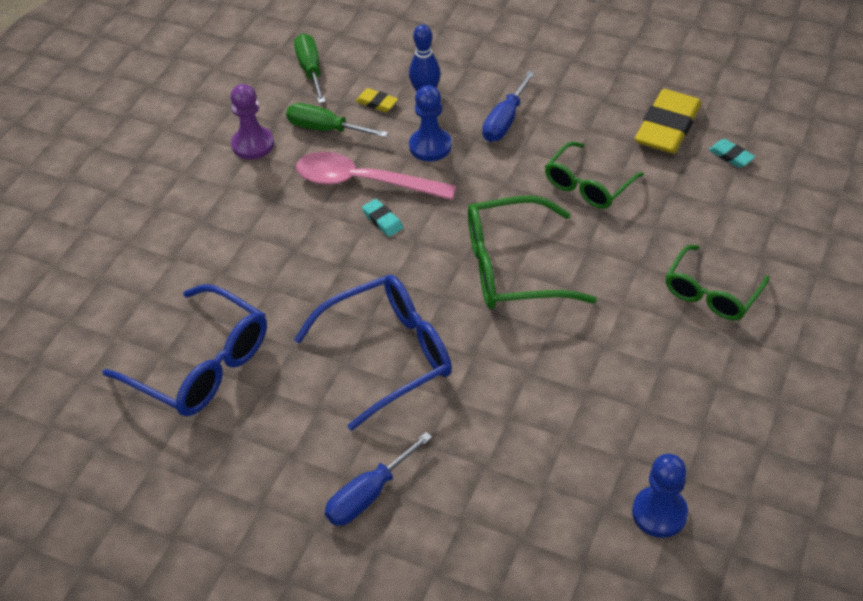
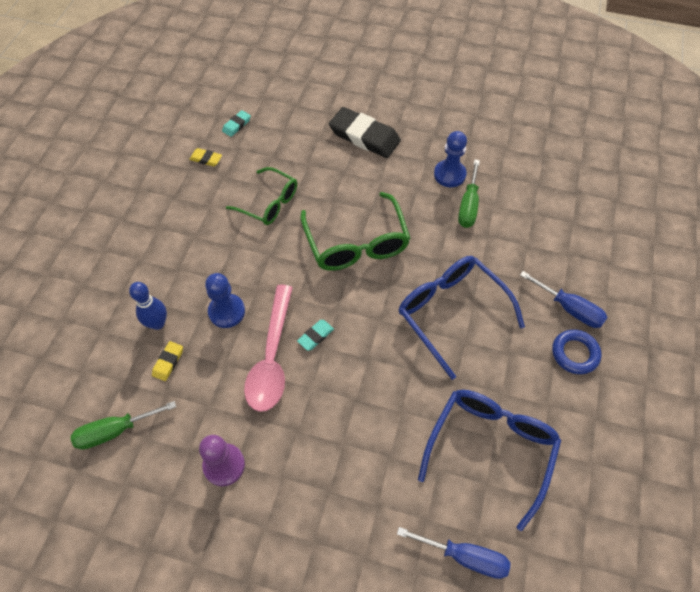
camera: 100 degrees left, 10 degrees up
green screwdriver [286,103,388,138] -> green screwdriver moved to [458,160,480,228]
blue screwdriver [482,71,535,142] -> blue screwdriver moved to [397,527,510,579]
blue pawn [632,454,688,538] -> blue pawn moved to [434,131,467,187]
yellow eraser [635,89,701,154] -> yellow eraser [189,148,222,166], size x0.45
green glasses [665,245,769,320] -> black eraser [329,107,401,158]
none -> blue ring [552,329,601,374]

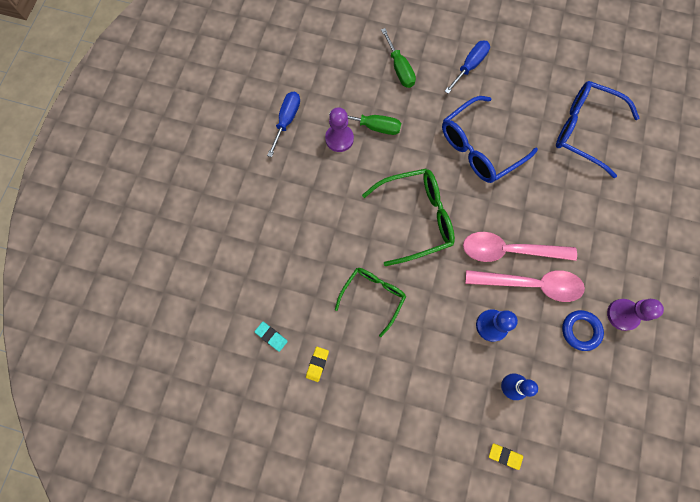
camera: 90 degrees left, 15 degrees up
green screwdriver [71,401,176,450] -> green screwdriver moved to [381,28,416,88]
yellow eraser [152,341,183,381] -> yellow eraser moved to [489,443,523,470]
turquoise eraser [297,320,334,351] -> pink spoon [463,232,577,262]
black eraser [329,107,401,158] -> none
blue screwdriver [397,527,510,579] -> blue screwdriver moved to [267,92,300,157]
blue pawn [434,131,467,187] -> purple pawn [325,107,354,152]
blue ring [552,329,601,374] -> blue ring moved to [562,310,604,351]

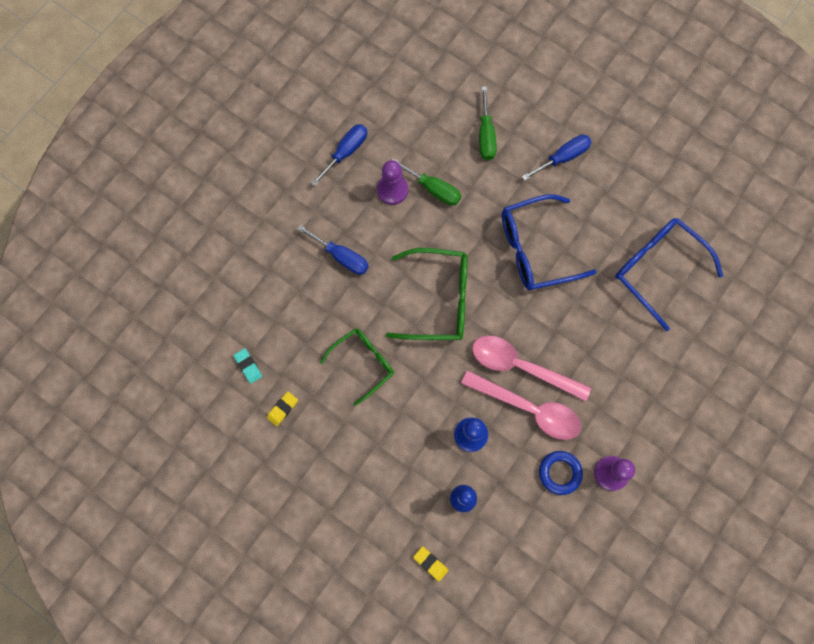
camera: 20 degrees right, 0 degrees up
none -> blue screwdriver [297,225,369,275]

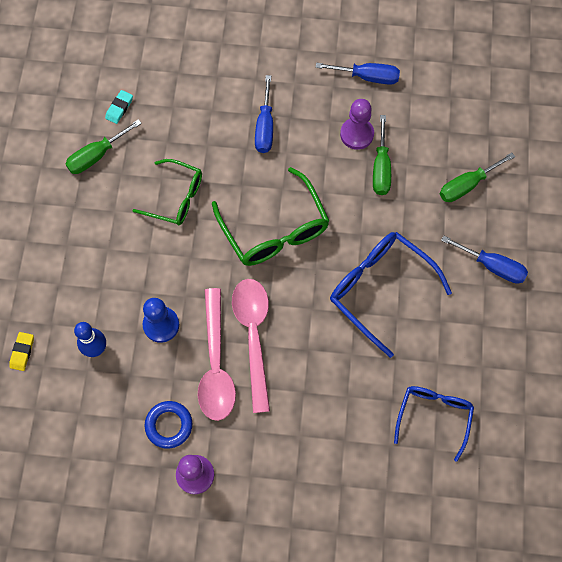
camera: 60 degrees right, 5 degrees down
yellow eraser [267,391,298,426] -> green screwdriver [66,119,142,174]
blue glasses [615,218,723,331] -> blue glasses [394,386,474,462], size x0.66

